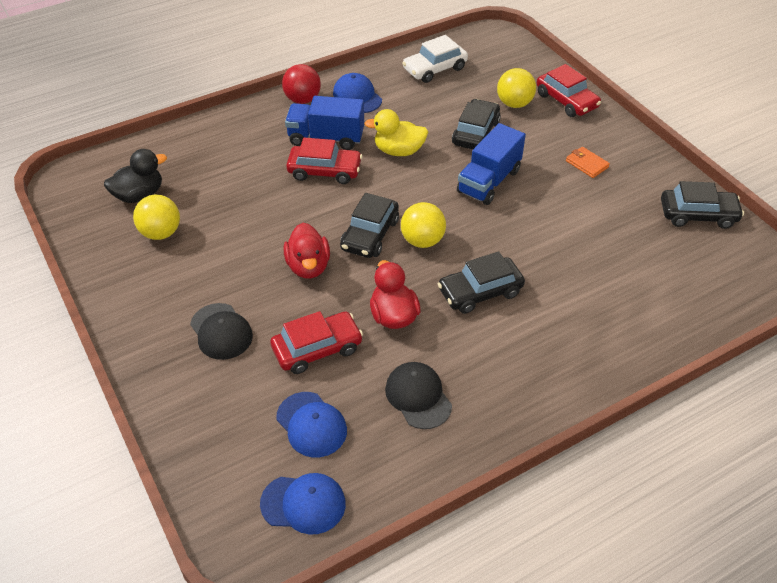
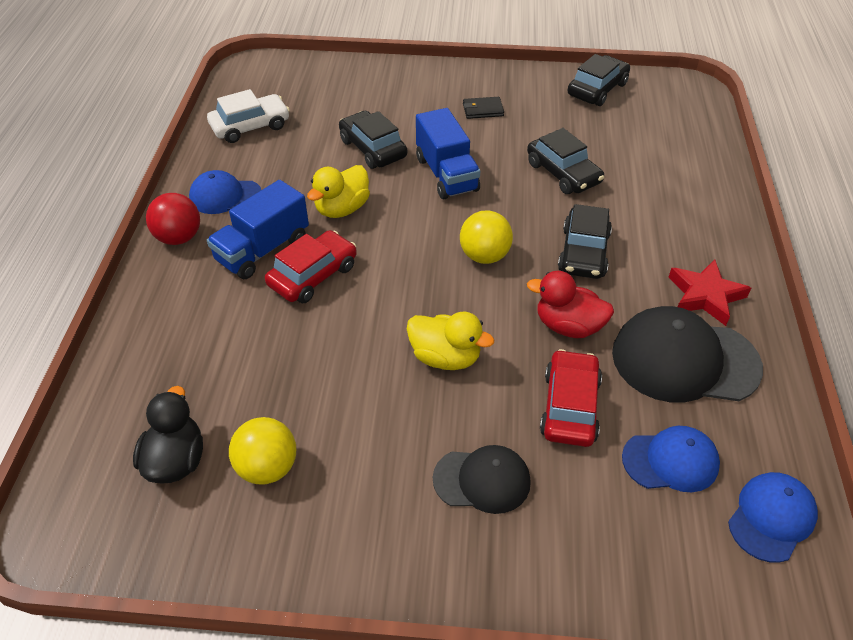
camera: 55 degrees left, 0 degrees up
red duck [284,223,330,279] -> yellow duck [407,312,494,370]
black car [340,193,399,258] -> black car moved to [527,128,604,194]
black cap [385,362,452,429] -> black cap [612,306,763,402], size x1.68
white car [402,35,468,83] -> white car turned 120 degrees counterclockwise [207,89,290,143]
yellow ball [497,68,536,108] -> none
red car [537,64,601,117] -> none
orange wallet [566,147,610,178] -> black wallet [463,97,504,119]
none -> red star [668,259,751,326]

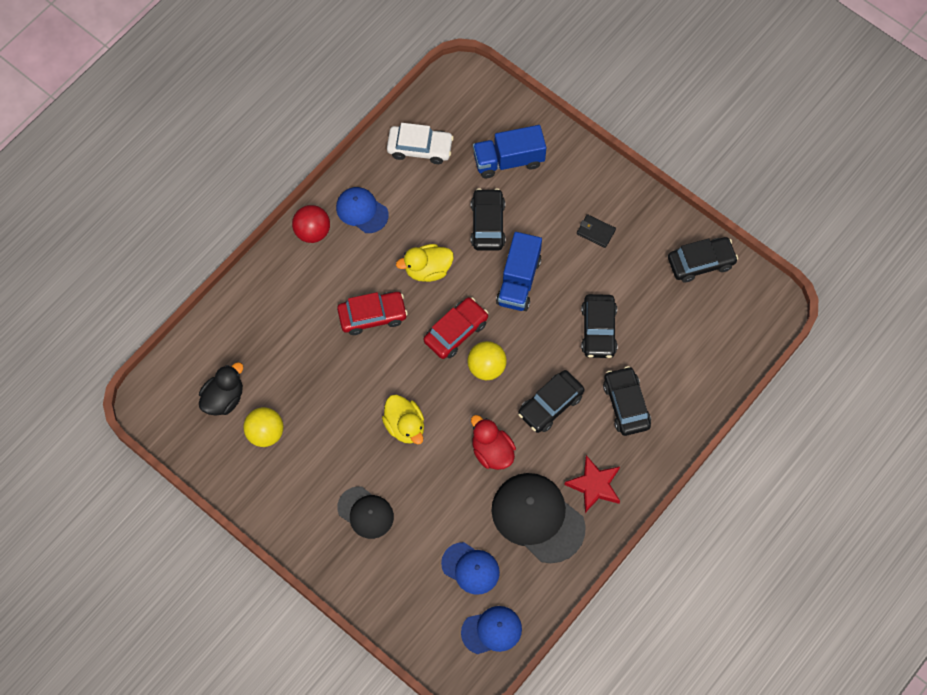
camera: 35 degrees right, 20 degrees up
blue truck [207,180,309,279] -> blue truck moved to [473,125,546,178]
red car [540,349,602,447] -> red car moved to [424,297,488,359]
none -> black car [603,366,651,436]

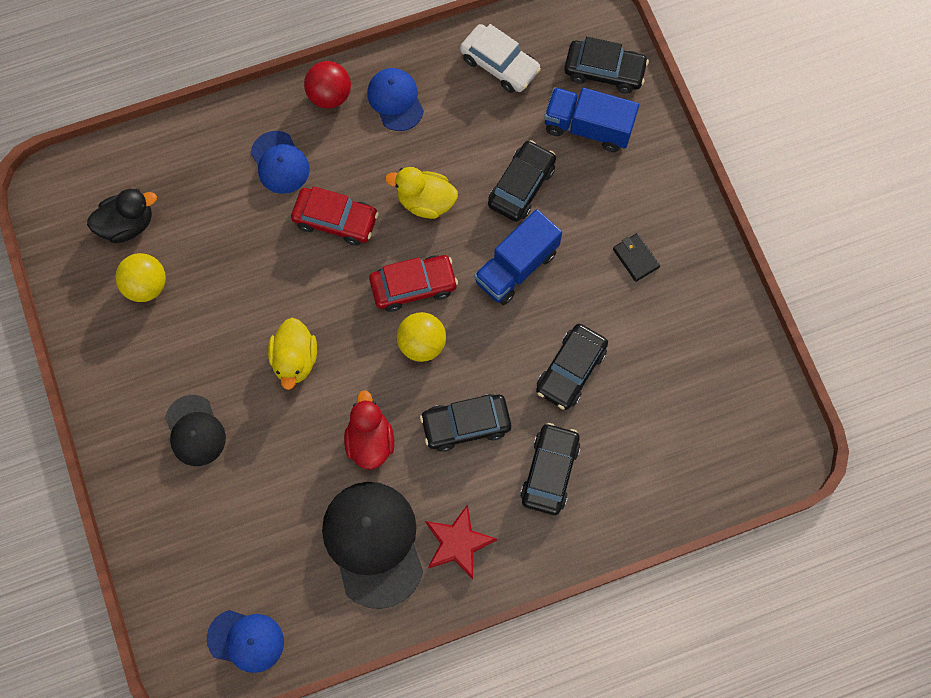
camera: 30 degrees right, 5 degrees up
blue cap [441,542,500,595] -> blue cap moved to [251,131,310,194]
black car [668,237,738,283] -> black car moved to [564,37,649,94]

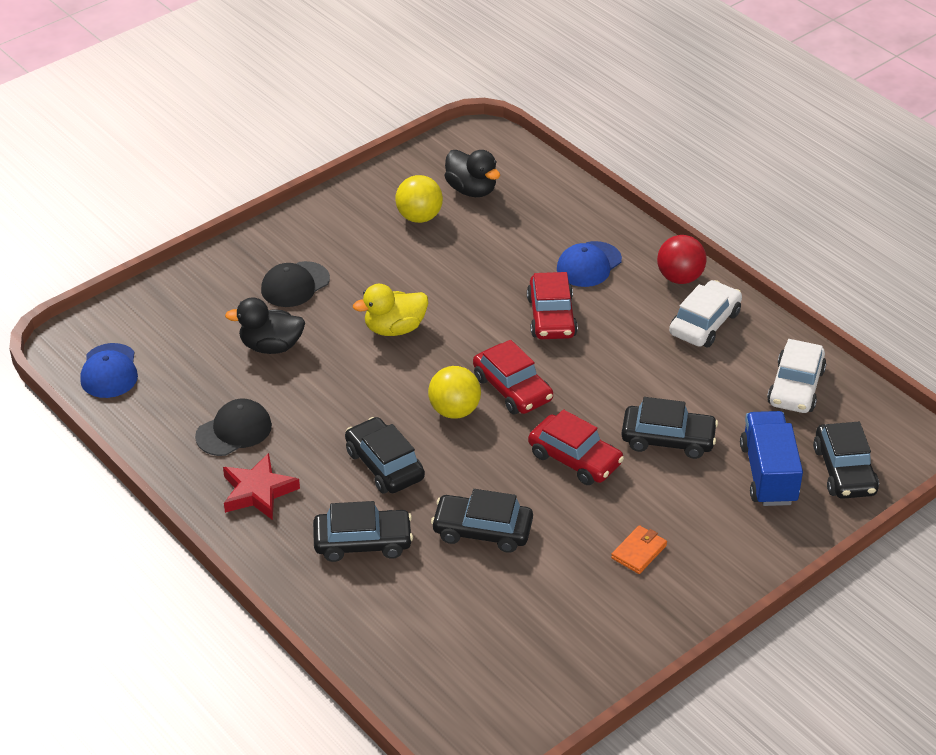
camera: 70 degrees right, 30 degrees down
black cap [322,482,423,609] -> black cap [195,399,272,456], size x0.60
red duck [344,390,394,470] -> none
blue cap [367,68,424,131] -> white car [669,280,742,347]
yellow duck [385,167,458,219] -> none
blue truck [474,209,562,305] -> red car [528,409,624,485]
black wallet [613,233,660,282] -> orange wallet [611,525,667,574]
none -> black duck [225,297,305,354]

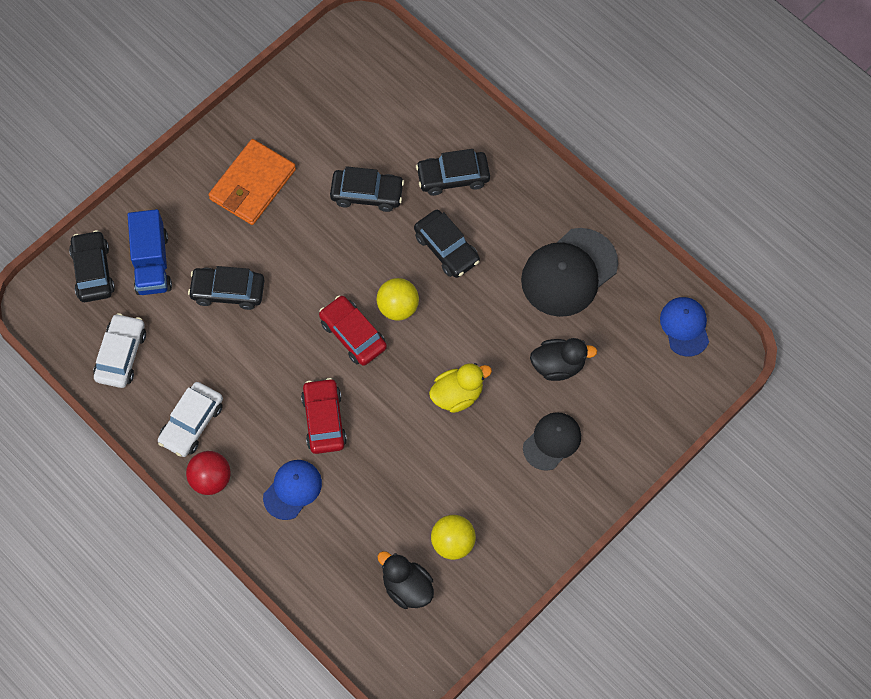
camera: 175 degrees right, 25 degrees up
black cap [195,399,272,456] -> black cap [521,228,618,317], size x1.68
red star [223,453,300,520] -> none
red car [528,409,624,485] -> none
orange wallet [611,525,667,574] -> orange wallet [208,139,296,225], size x2.14

